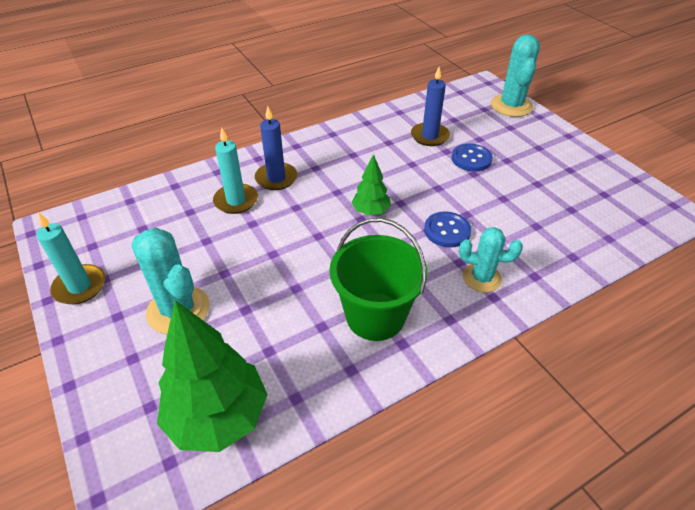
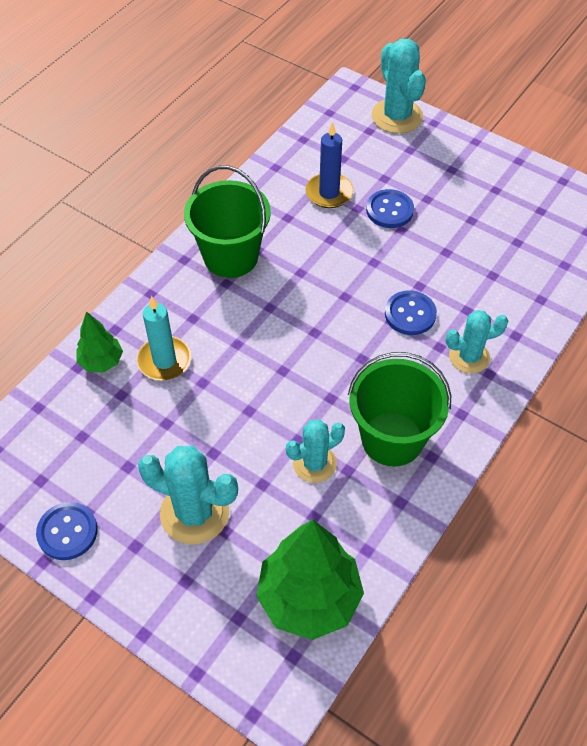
camera: 25 degrees left, 10 degrees up
turquoise candle [36,212,105,304] -> blue button [36,502,98,560]
blue candle [255,106,297,190] -> none
green tree [351,154,391,215] -> green tree moved to [76,311,123,373]
none -> green bucket [184,166,271,278]
none -> turquoise cactus [286,419,345,483]

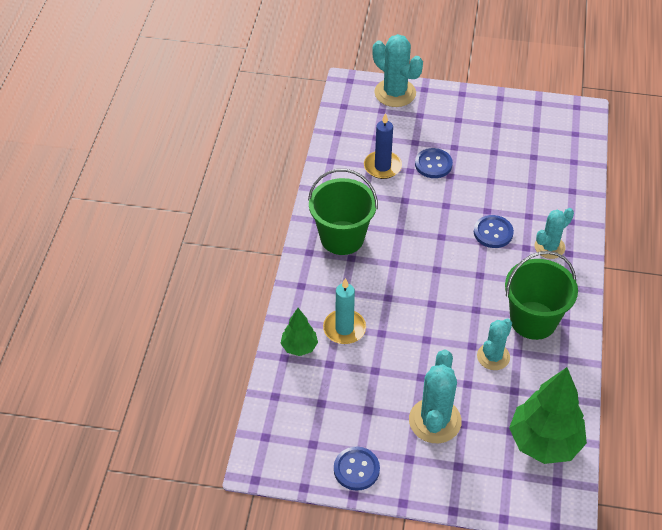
camera: 25 degrees left, 5 degrees down
turquoise cactus [138,446,238,544] -> turquoise cactus turned 75 degrees counterclockwise [409,349,462,443]

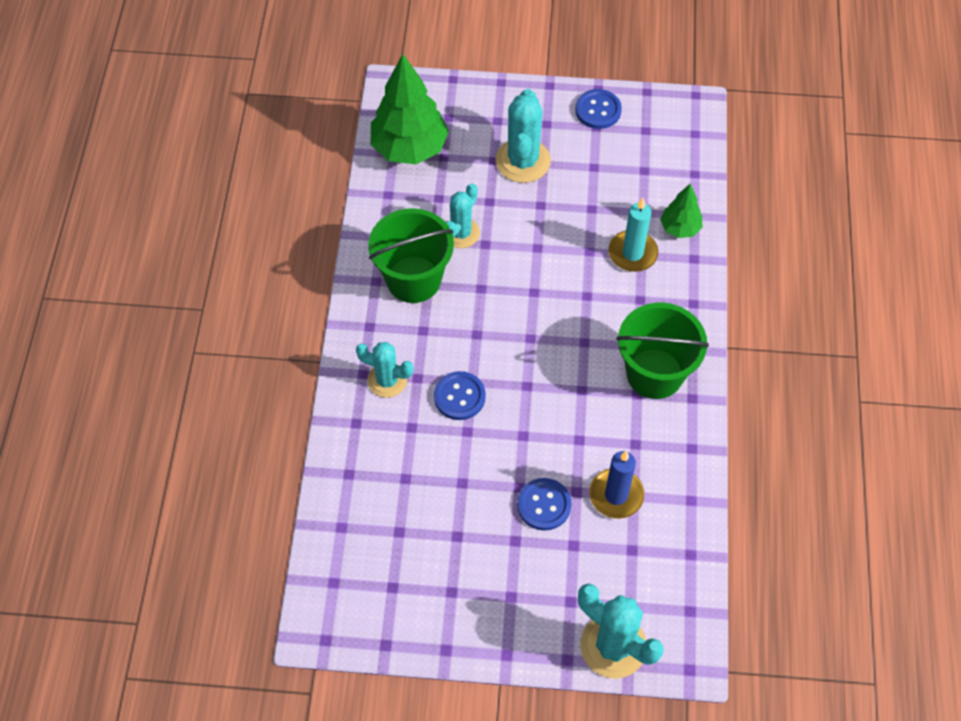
camera: 175 degrees right, 10 degrees up
turquoise cactus [535,208,574,259] -> turquoise cactus turned 60 degrees clockwise [356,342,413,398]

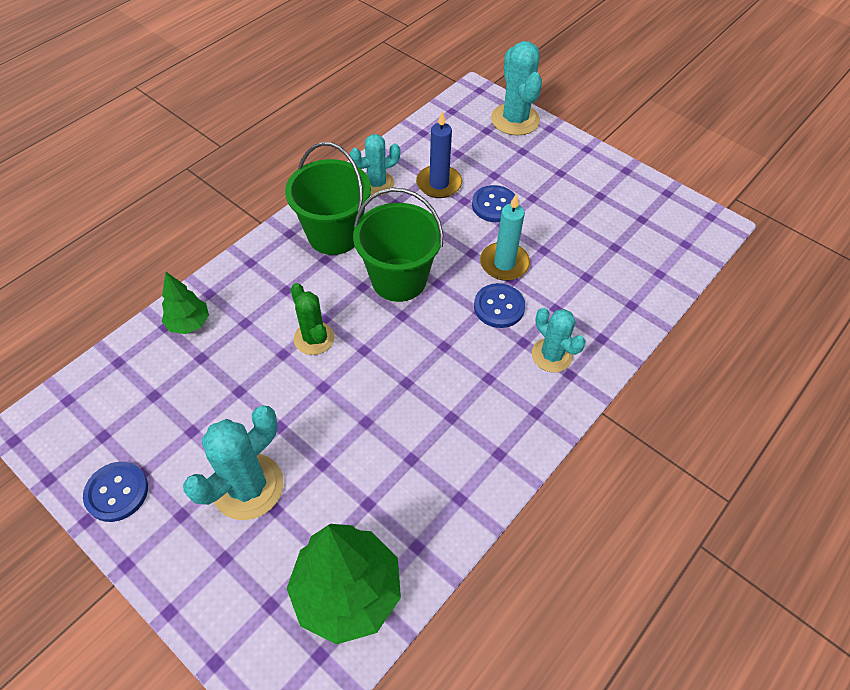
camera: 145 degrees left, 5 degrees down
green bucket [368,208,454,303] -> green bucket moved to [353,188,443,302]
turquoise cactus [446,183,480,248] -> turquoise cactus moved to [350,134,400,196]
turquoise candle [608,198,658,272] -> turquoise candle moved to [480,194,530,281]
none -> green cactus [291,283,335,355]

